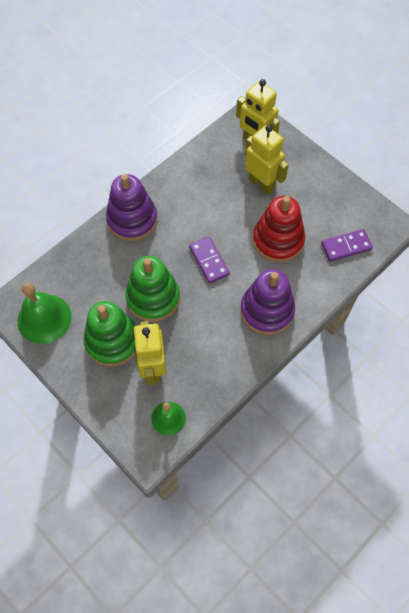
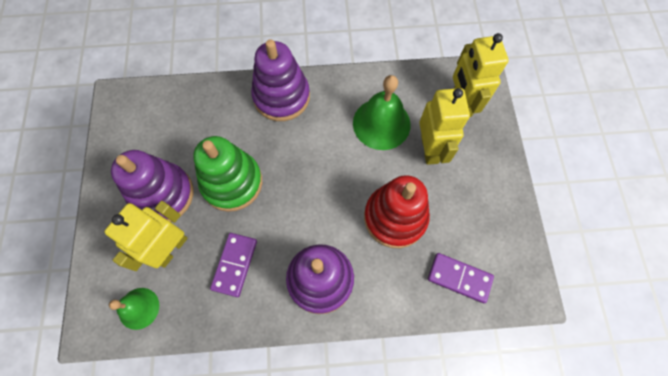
camera: 40 degrees right, 5 degrees up
green bell [18,283,72,344] -> green bell moved to [353,75,411,150]
green stacking toy [83,301,137,367] -> purple stacking toy [111,150,193,222]
purple domino [189,237,230,284] -> purple domino moved to [210,233,257,297]

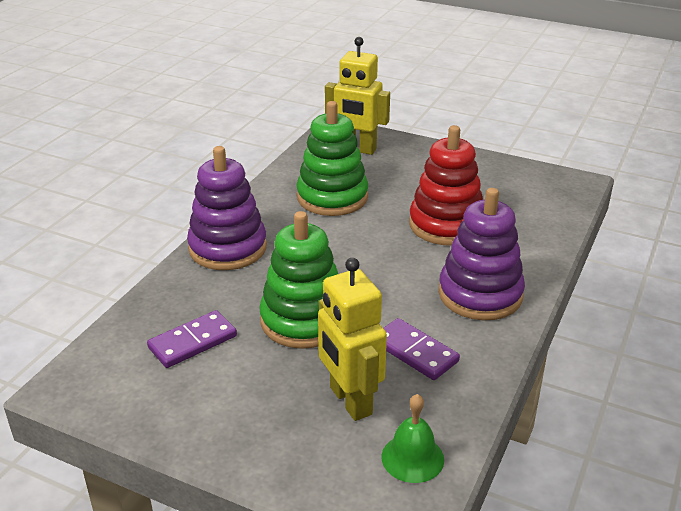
camera: 60 degrees left, 35 degrees down
purple stacking toy [111,150,193,222] -> none
green bell [353,75,411,150] -> green stacking toy [296,101,368,216]
yellow robot [419,88,470,165] -> none
purple domino [428,253,494,303] -> purple domino moved to [147,310,237,368]

